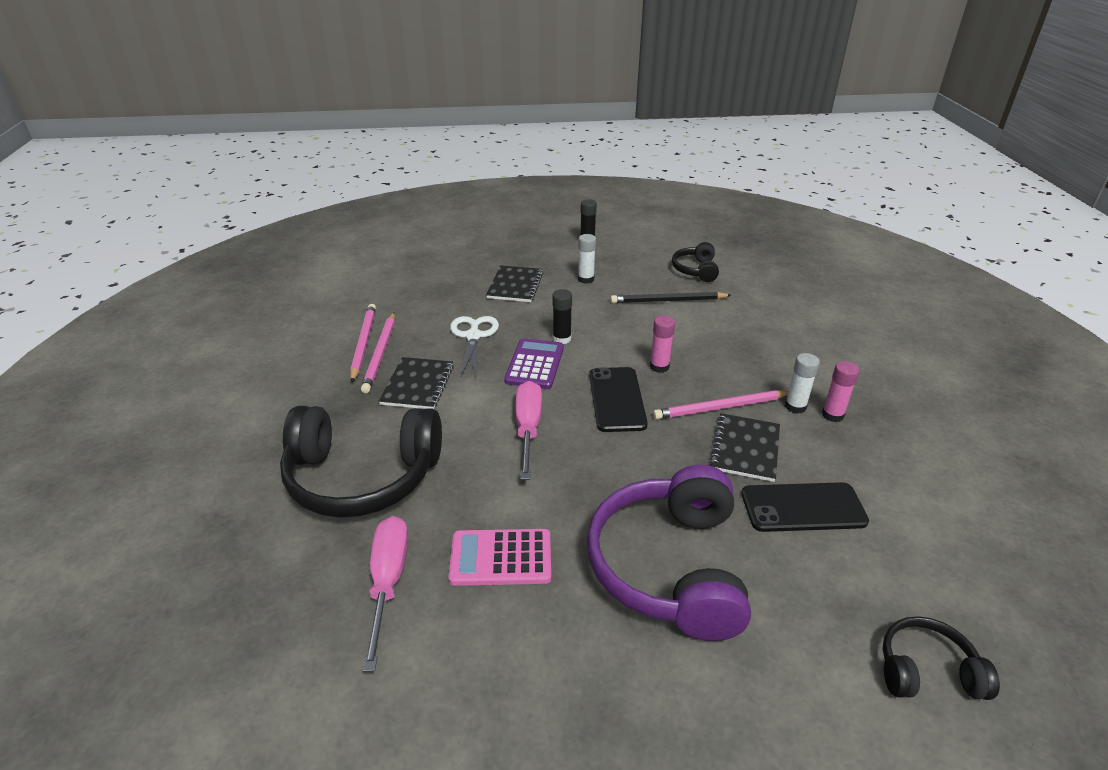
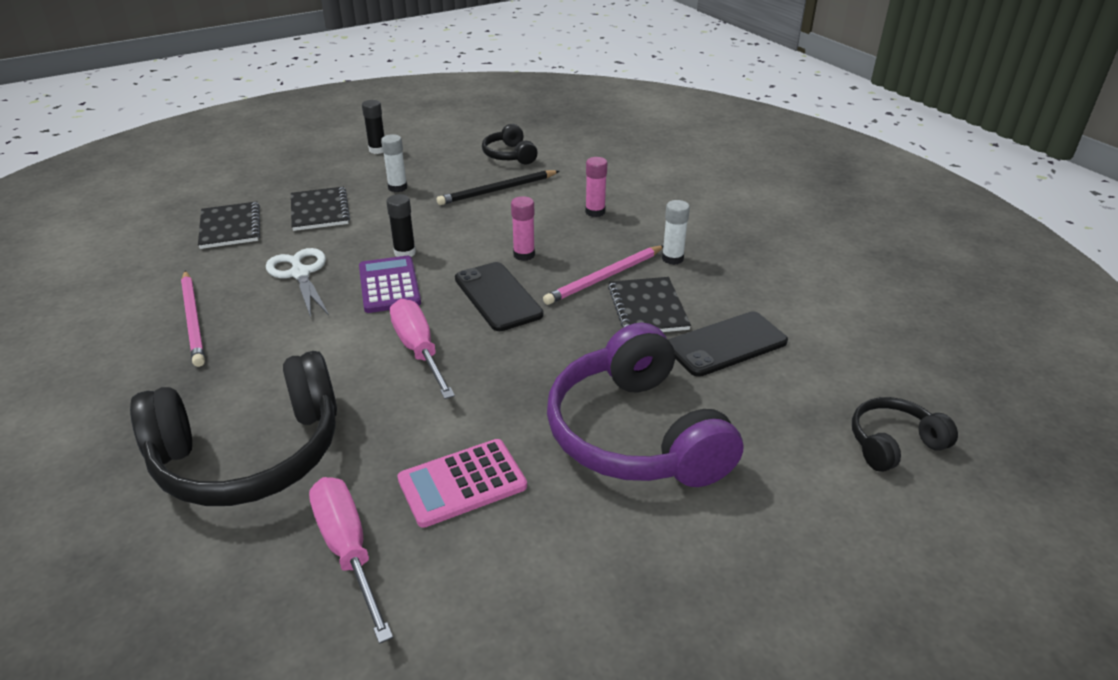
camera: 25 degrees left, 0 degrees up
pink pencil [350,304,376,382] -> none
black notebook [379,357,454,409] -> black notebook moved to [198,201,260,249]
pink glue stick [822,361,860,422] -> pink glue stick moved to [585,157,607,217]

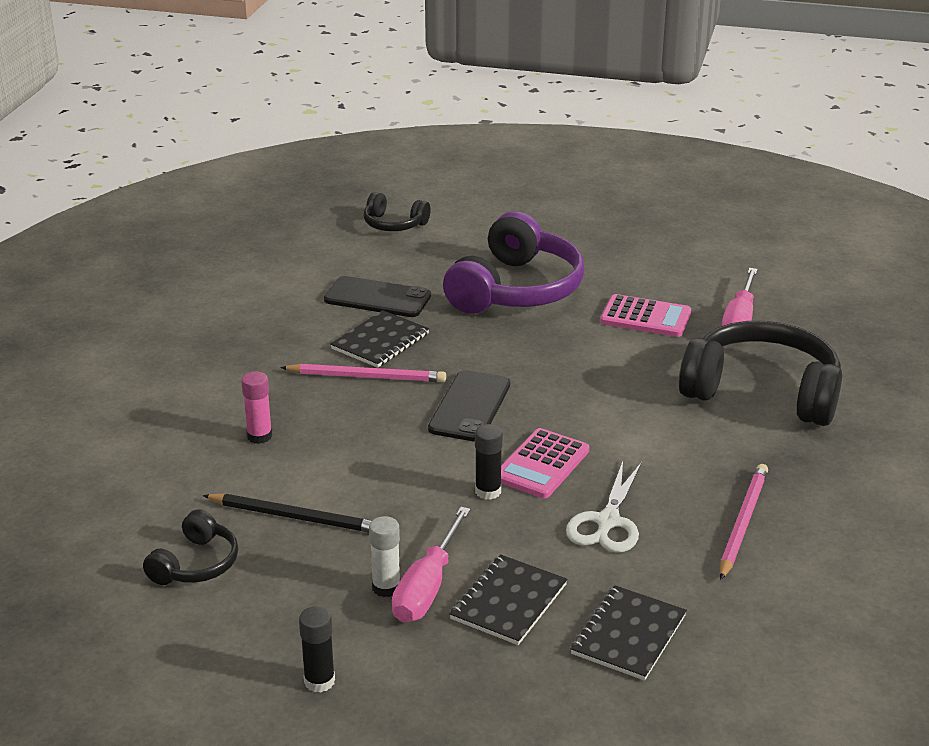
camera: 135 degrees left, 5 degrees down
purple calculator [359,256,421,313] -> pink calculator [501,428,589,498]
pink screwdriver [390,299,455,399] -> pink screwdriver moved to [392,507,471,623]
pink glue stick [511,196,535,261] -> none
white glue stick [662,200,690,265] -> none

